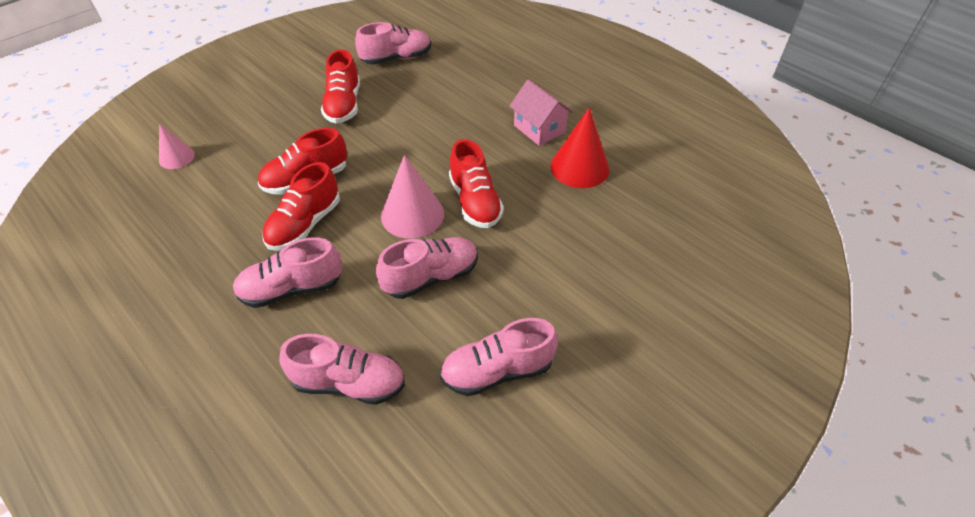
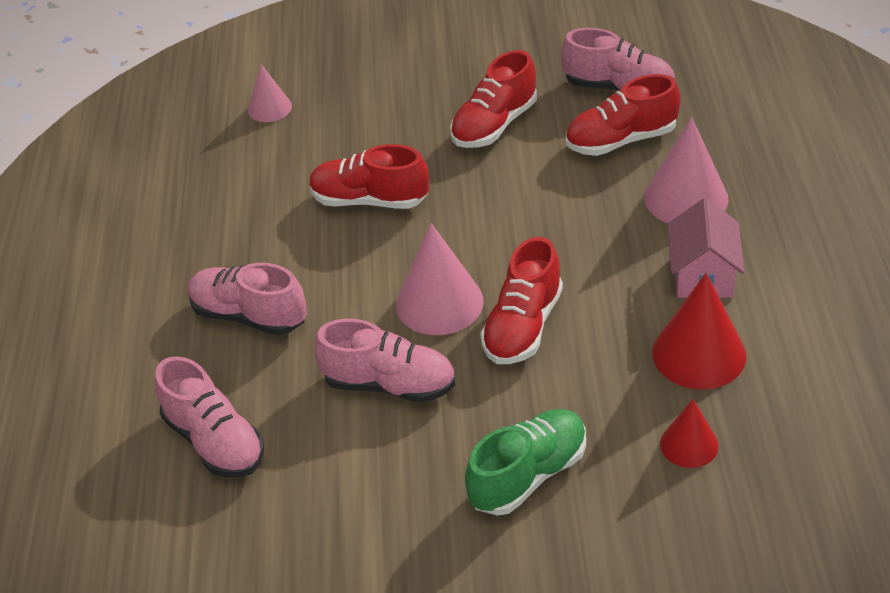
camera: 45 degrees right, 5 degrees down
red shoe [262,162,340,251] -> red shoe moved to [566,74,681,156]
pink shoe [440,318,558,396] -> none
none -> green shoe [465,409,586,515]
none -> pink cone [644,117,729,223]
none -> red cone [660,399,719,468]

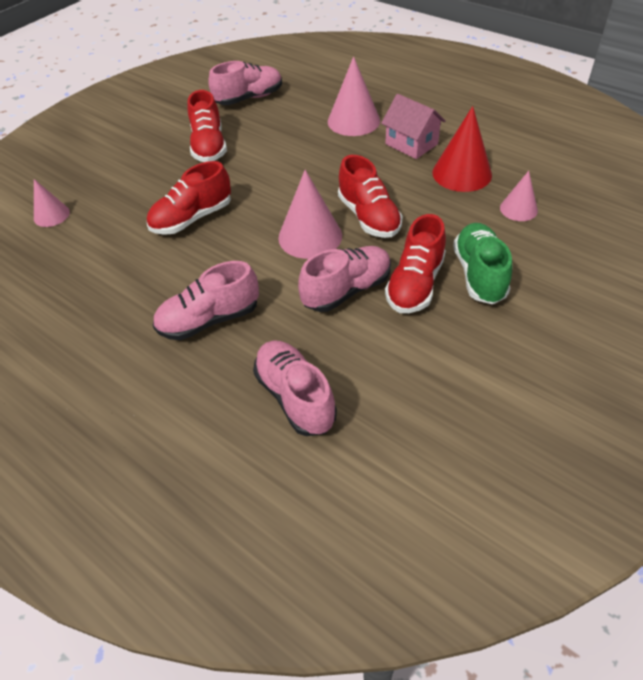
camera: 50 degrees left, 5 degrees up
pink shoe [155,356,264,477] -> pink shoe turned 120 degrees counterclockwise [253,340,337,436]
red shoe [566,74,681,156] -> red shoe moved to [385,214,446,313]
red cone [660,399,719,468] -> pink cone [500,171,538,221]

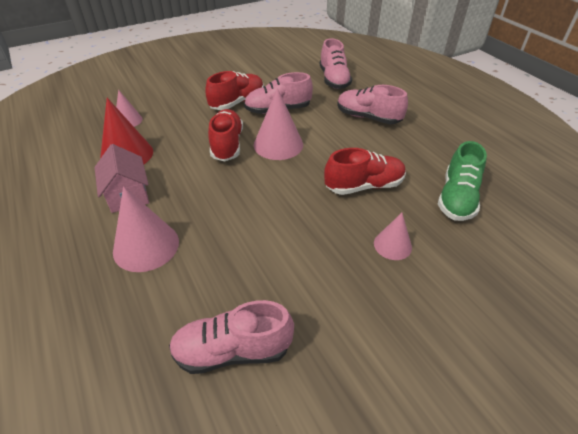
camera: 160 degrees left, 5 degrees down
pink cone [34,179,70,227] -> pink cone moved to [374,213,412,260]
pink shoe [153,261,259,340] -> pink shoe turned 150 degrees counterclockwise [337,85,408,124]
red shoe [188,90,227,162] -> none
green shoe [453,223,512,304] -> green shoe moved to [438,141,487,221]

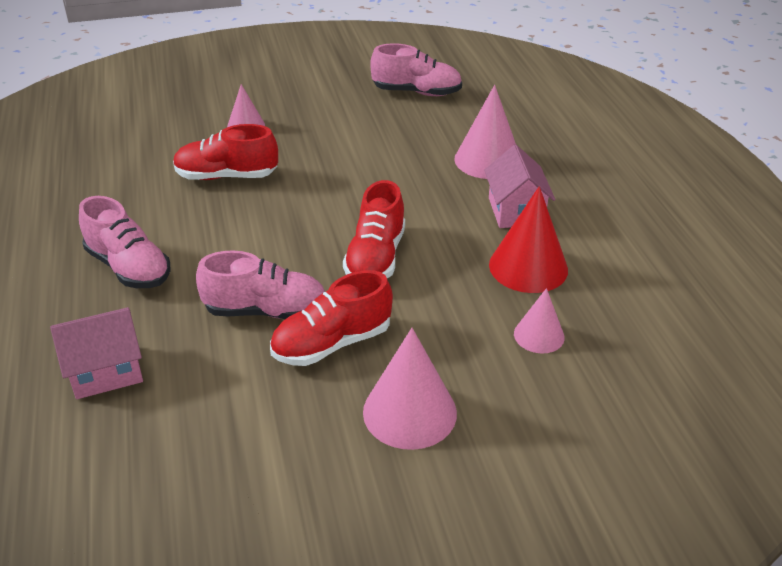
camera: 165 degrees left, 5 degrees down
pink cone [254,88,303,160] -> pink cone moved to [363,328,457,450]
pink shoe [320,38,352,89] -> pink house [50,307,143,399]
green shoe [438,141,487,221] -> none

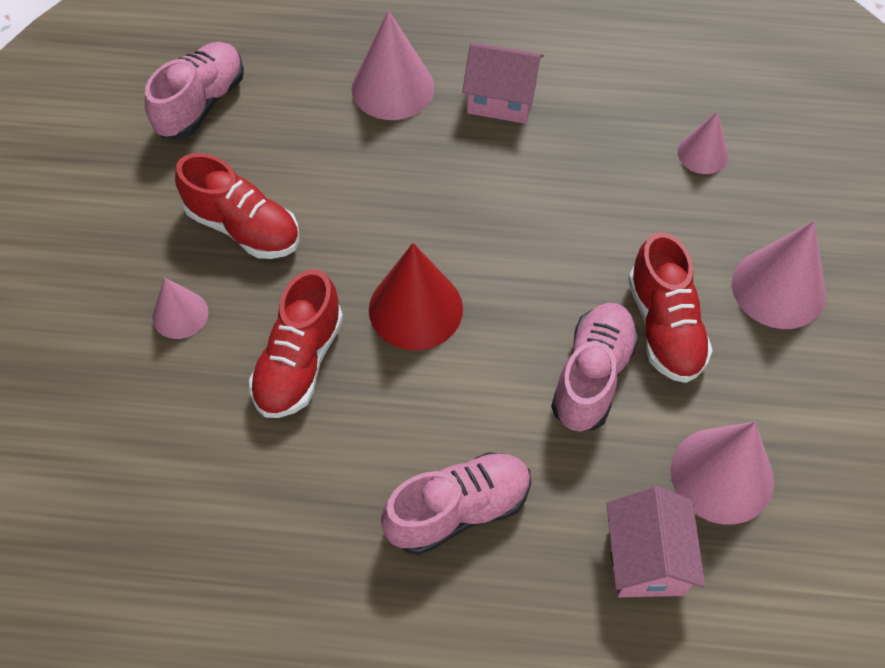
camera: 70 degrees left, 20 degrees up
red shoe [343,180,405,278] -> red shoe moved to [175,153,299,259]
red cone [489,186,568,293] -> red cone moved to [369,243,463,351]
none -> pink cone [671,422,774,525]

